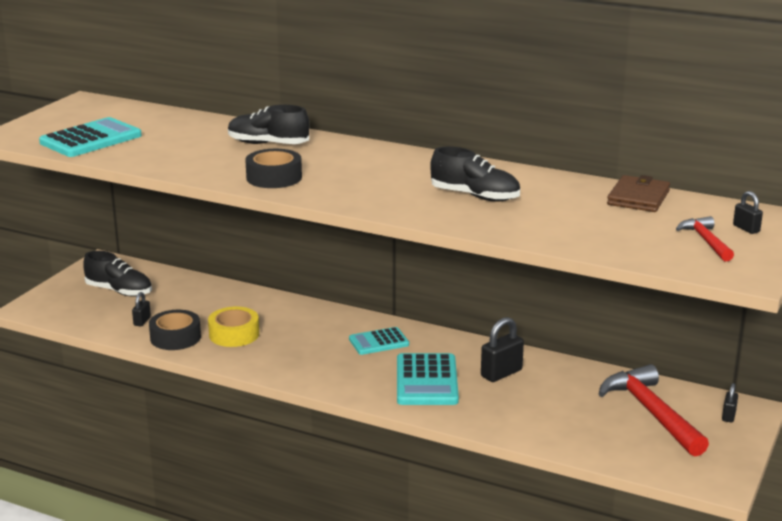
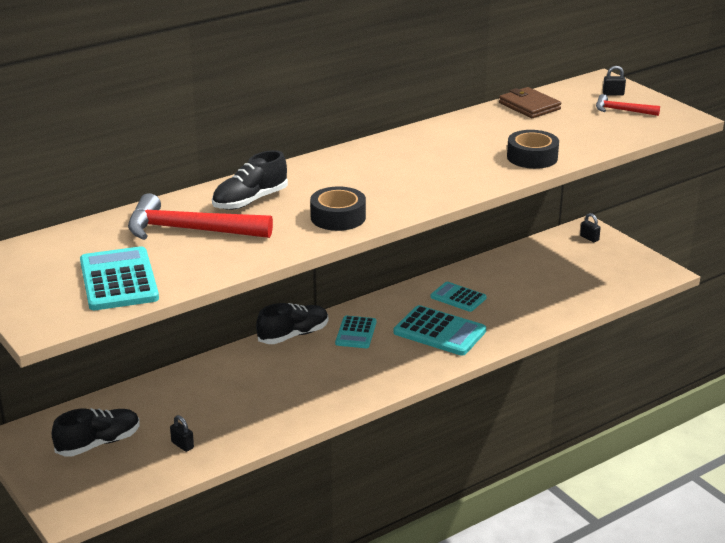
camera: 60 degrees left, 5 degrees up
black tape [149,310,201,350] -> black tape moved to [507,130,559,169]
yellow tape [208,307,259,347] -> none
black shoe [430,147,520,201] -> black shoe moved to [256,303,329,344]
black padlock [481,317,524,382] -> turquoise calculator [430,282,487,312]
red hammer [599,364,709,457] -> red hammer moved to [128,193,273,240]

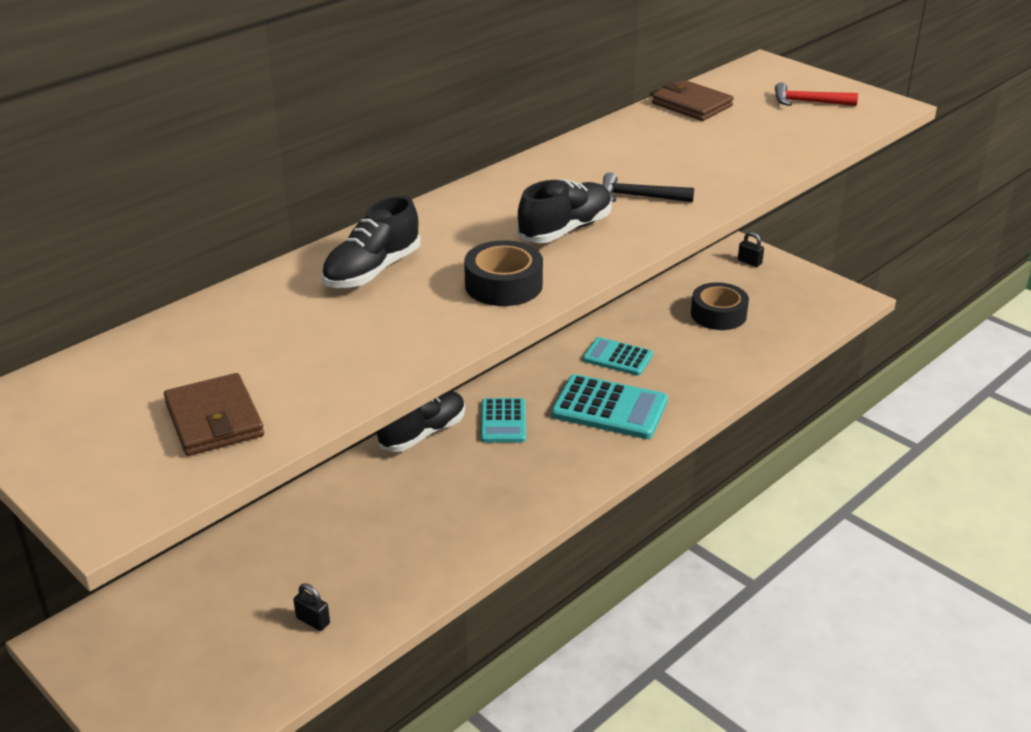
camera: 10 degrees left, 5 degrees up
black shoe [52,408,140,457] -> black shoe moved to [517,179,612,243]
turquoise calculator [80,246,159,310] -> brown wallet [164,373,264,456]
red hammer [128,193,273,240] -> none
black tape [507,130,559,169] -> black tape moved to [691,282,749,330]
black padlock [603,66,626,96] -> none
none -> black hammer [603,172,694,202]

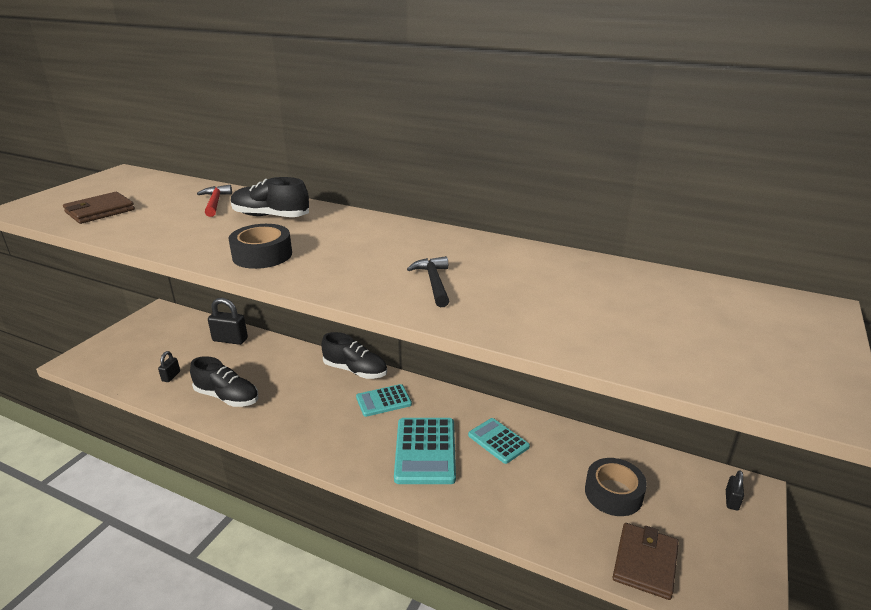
camera: 70 degrees right, 5 degrees down
black shoe [517,179,612,243] -> black shoe moved to [190,356,258,407]
turquoise calculator [583,337,653,376] -> turquoise calculator turned 45 degrees counterclockwise [468,418,530,464]
brown wallet [652,80,734,121] -> brown wallet moved to [612,523,679,600]
red hammer [775,82,858,106] -> red hammer moved to [197,185,232,217]
none -> black padlock [208,298,248,345]

